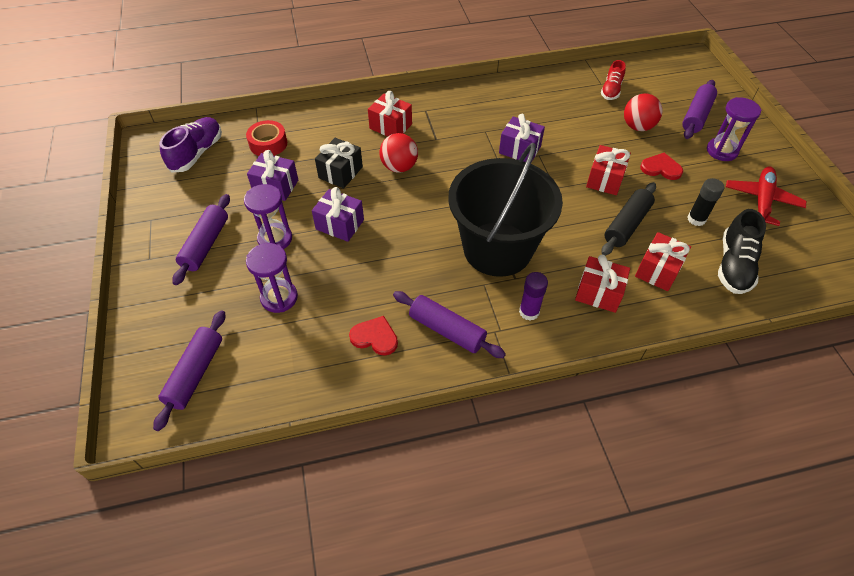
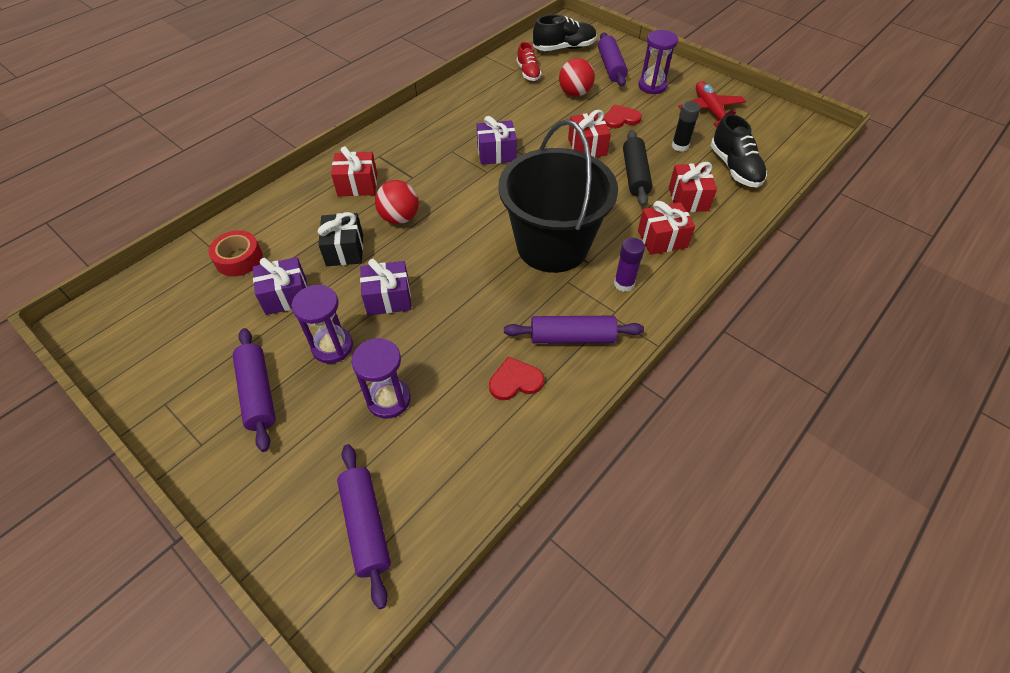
camera: 35 degrees left, 0 degrees up
purple shoe [159,117,222,173] -> none
none -> black shoe [533,14,597,51]

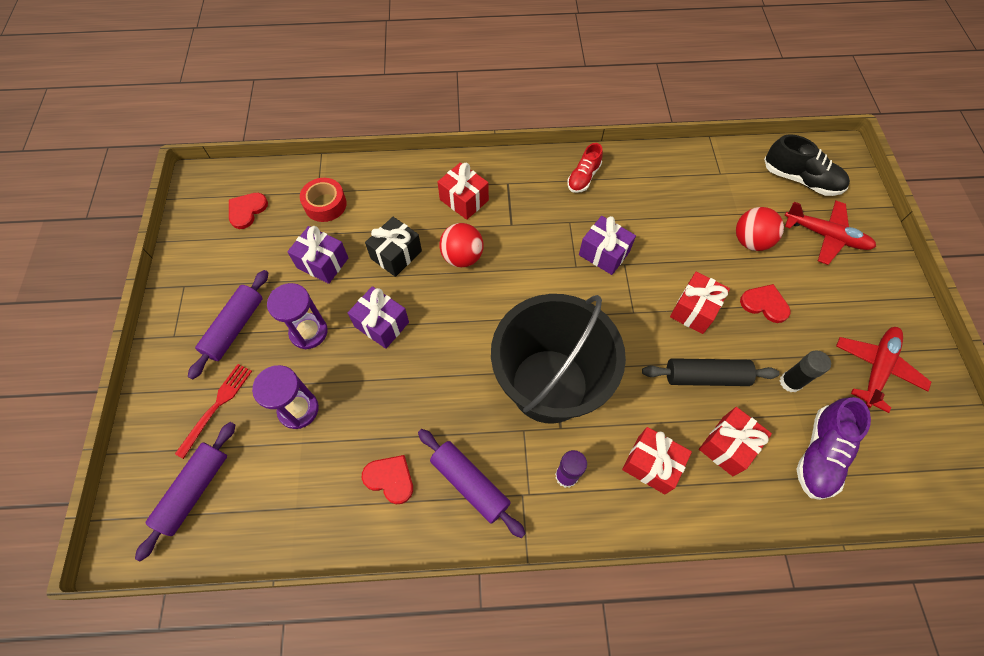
camera: 45 degrees right, 10 degrees up
red shoe [517,42,542,81] -> red shoe moved to [567,143,603,193]
purple rolling pin [598,32,628,87] -> red plane [785,201,876,265]
black rolling pin [623,130,652,206] -> black rolling pin turned 45 degrees clockwise [642,358,780,386]
purple hourglass [638,30,678,94] -> none
black shoe [711,114,767,187] -> purple shoe [796,397,871,500]
none -> red fork [175,364,252,459]
none -> red heart [229,193,268,229]

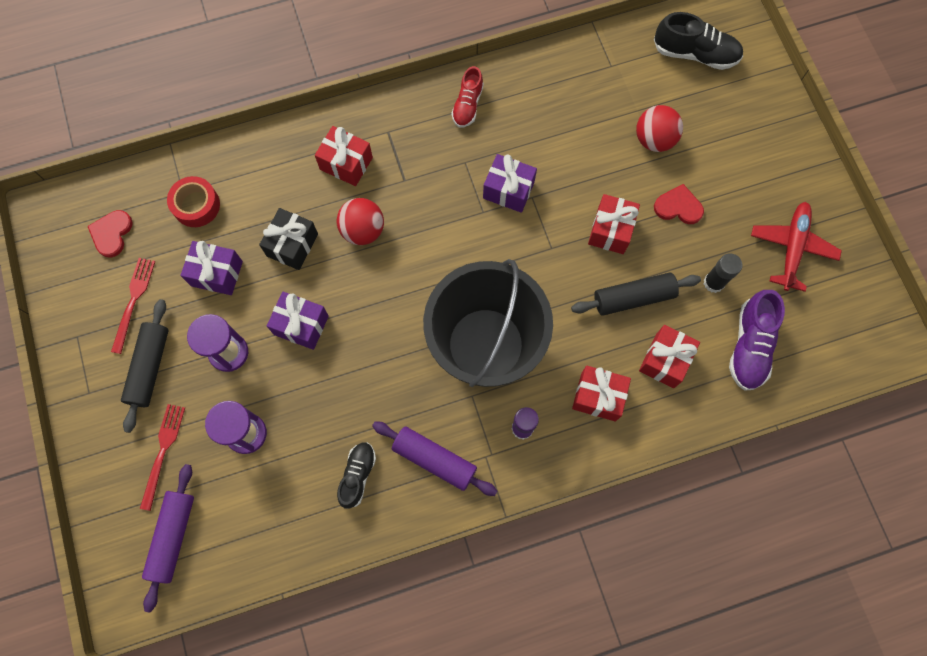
camera: 15 degrees left, 10 degrees up
purple rolling pin [188,270,268,380] -> black rolling pin [121,299,169,433]
red heart [362,455,413,504] -> black shoe [337,442,376,509]
red plane [785,201,876,265] -> none
none -> red fork [111,258,156,354]

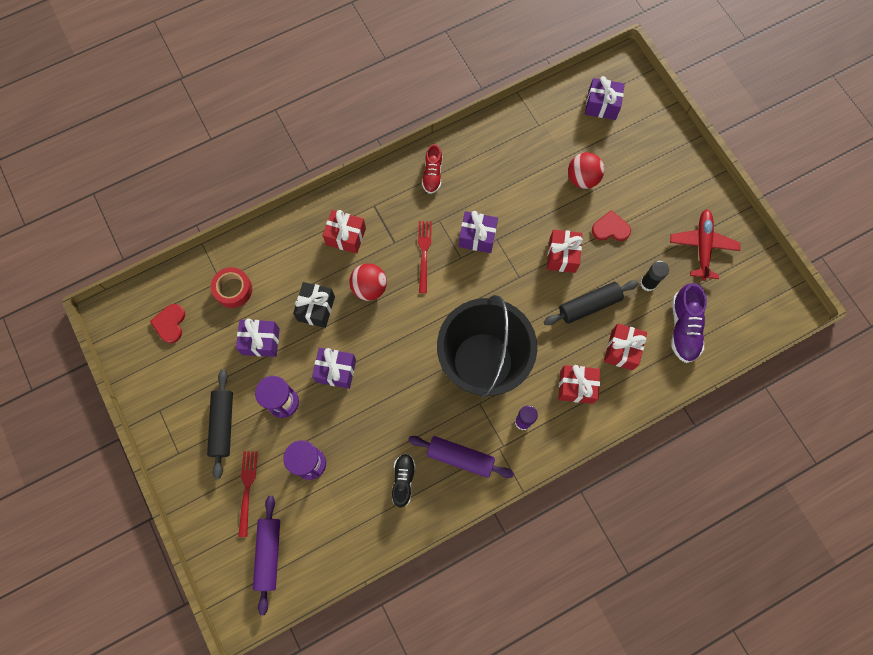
camera: 10 degrees left, 0 degrees up
red fork [111,258,156,354] -> red fork moved to [418,221,432,293]
black shoe [654,12,743,70] -> purple gift [585,76,625,120]

